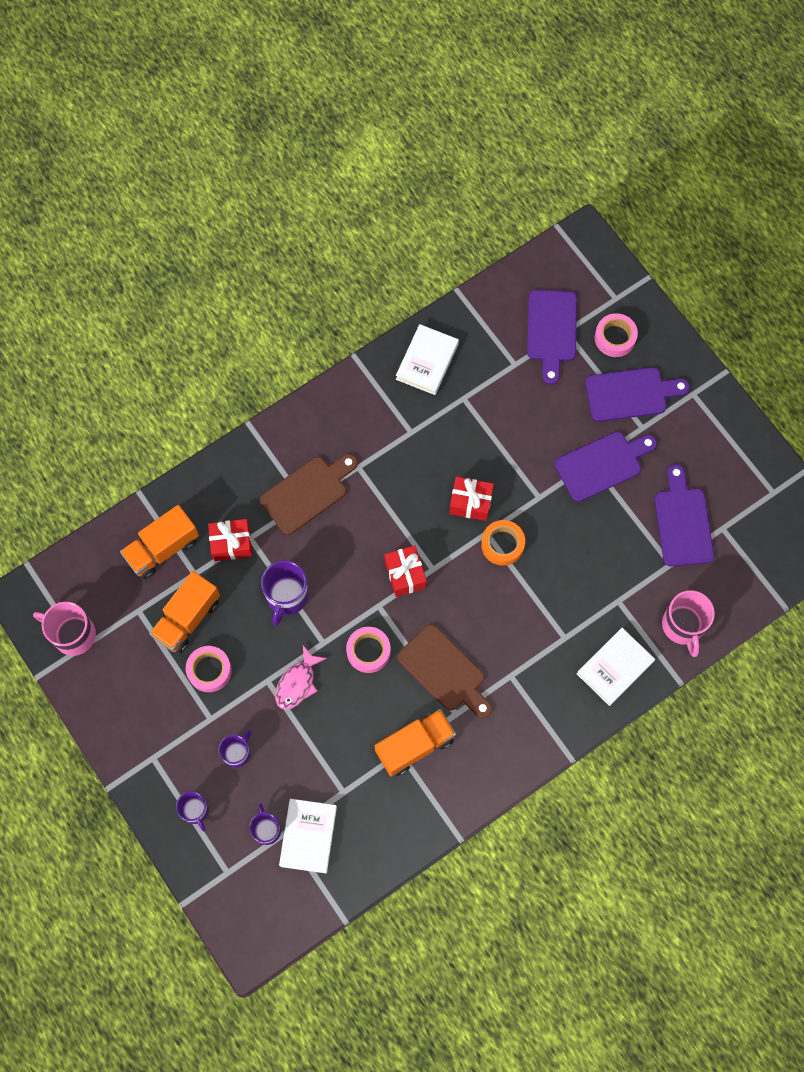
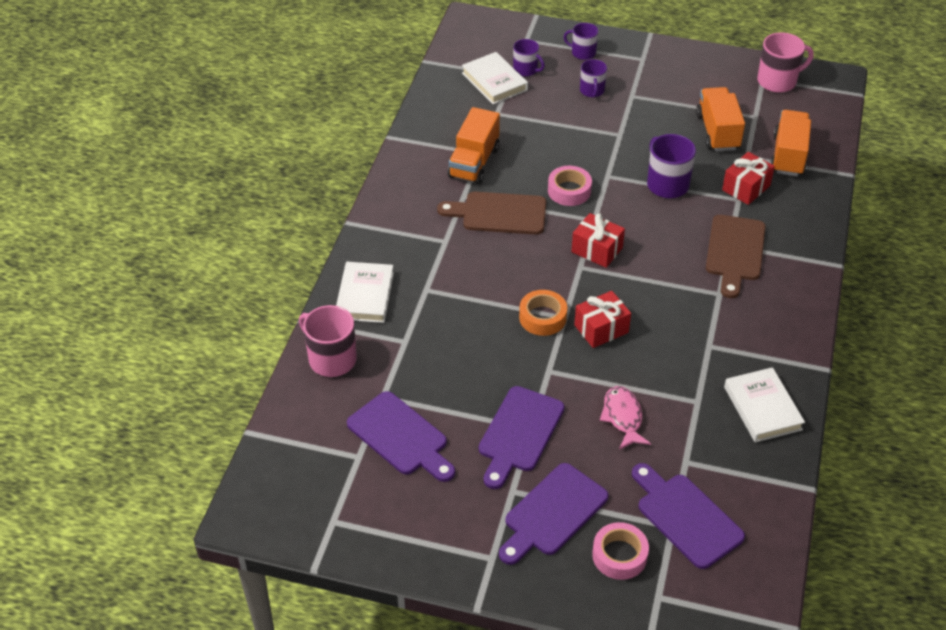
camera: 140 degrees right, 25 degrees down
pink tape [186,646,232,692] -> none
pink fish [275,646,327,710] -> pink fish moved to [600,386,651,450]

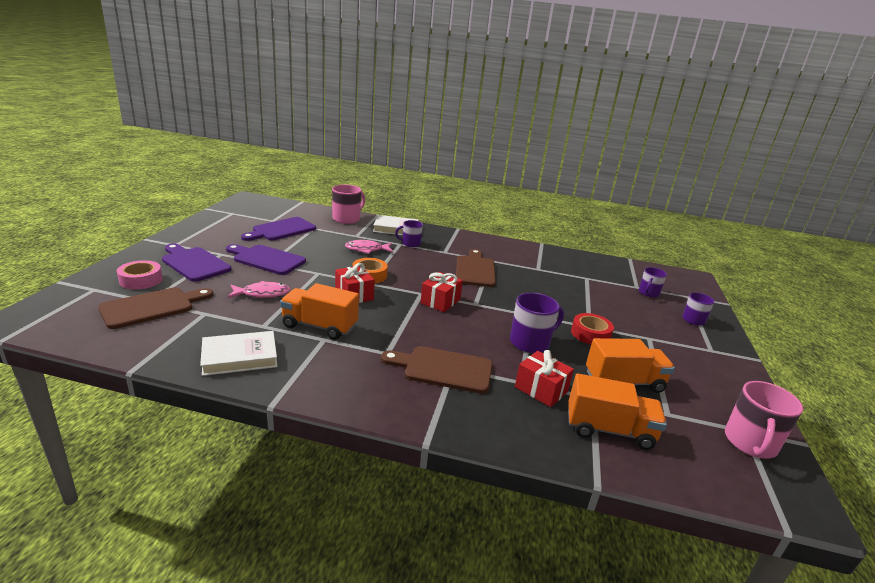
camera: 85 degrees right, 20 degrees down
orange truck [448,107,500,184] -> orange truck moved to [280,283,359,340]
white book [462,52,528,104] -> none
pink tape [548,166,592,206] -> none
purple mug [580,59,607,97] -> purple mug moved to [395,220,423,247]
purple cutting board [632,463,745,569] -> brown cutting board [98,287,213,329]
pink mug [757,32,814,93] -> pink mug turned 45 degrees clockwise [725,381,803,458]
none -> pink fish [345,240,393,254]
none -> red tape [571,313,614,344]

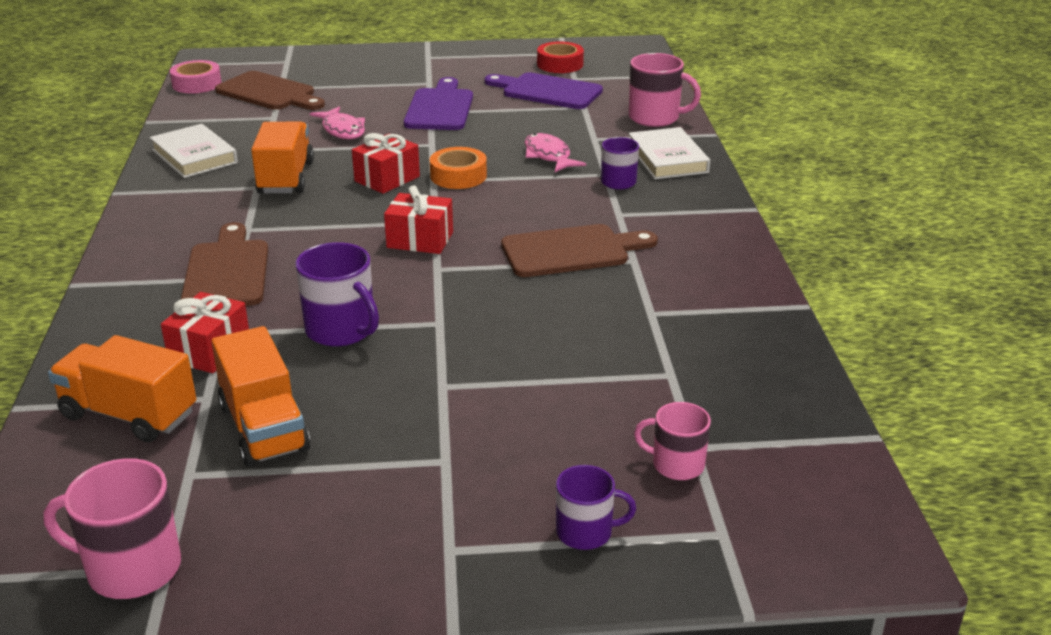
camera: 75 degrees right, 5 degrees up
pink tape [117,260,163,289] -> pink tape moved to [170,60,222,94]
purple cutting board [162,244,231,282] -> none
orange truck [568,373,667,450] -> orange truck turned 120 degrees clockwise [48,335,196,443]
red tape [571,313,614,344] -> red tape moved to [537,42,584,73]
purple mug [639,267,667,297] -> pink mug [634,402,711,480]

